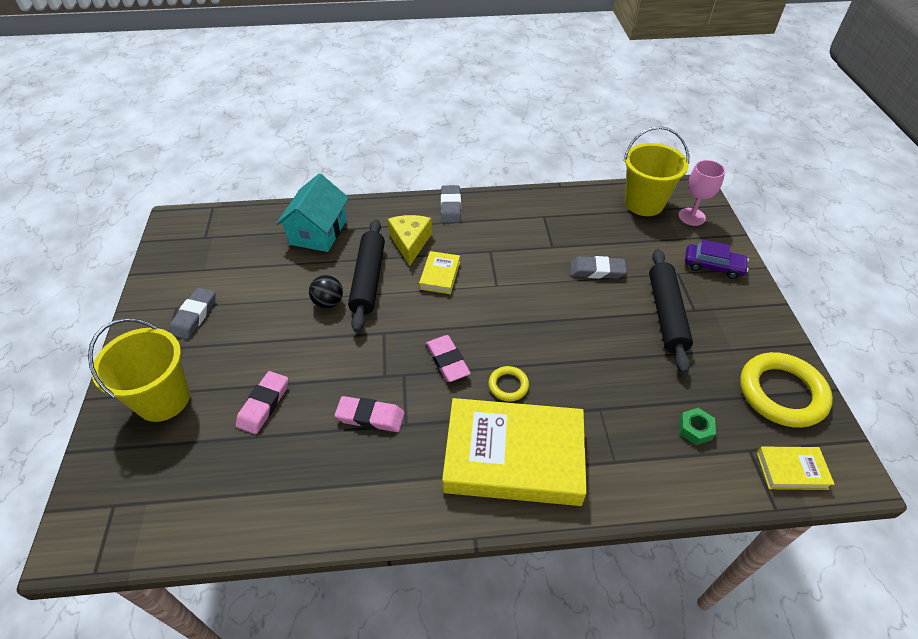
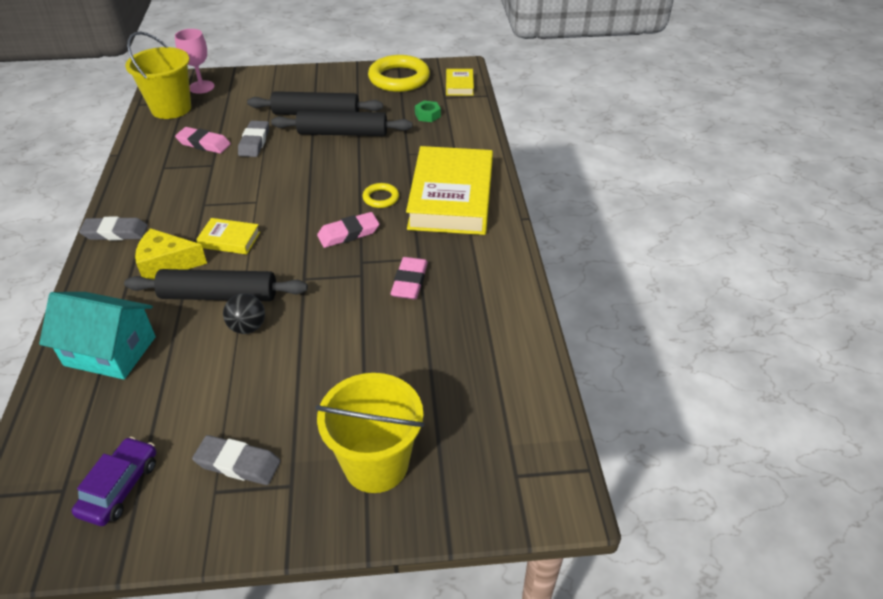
camera: 90 degrees left, 5 degrees down
pink eraser [236,371,288,434] -> pink eraser moved to [175,127,231,153]
purple car [685,240,749,279] -> purple car moved to [72,437,156,526]
none -> black rolling pin [271,111,412,136]

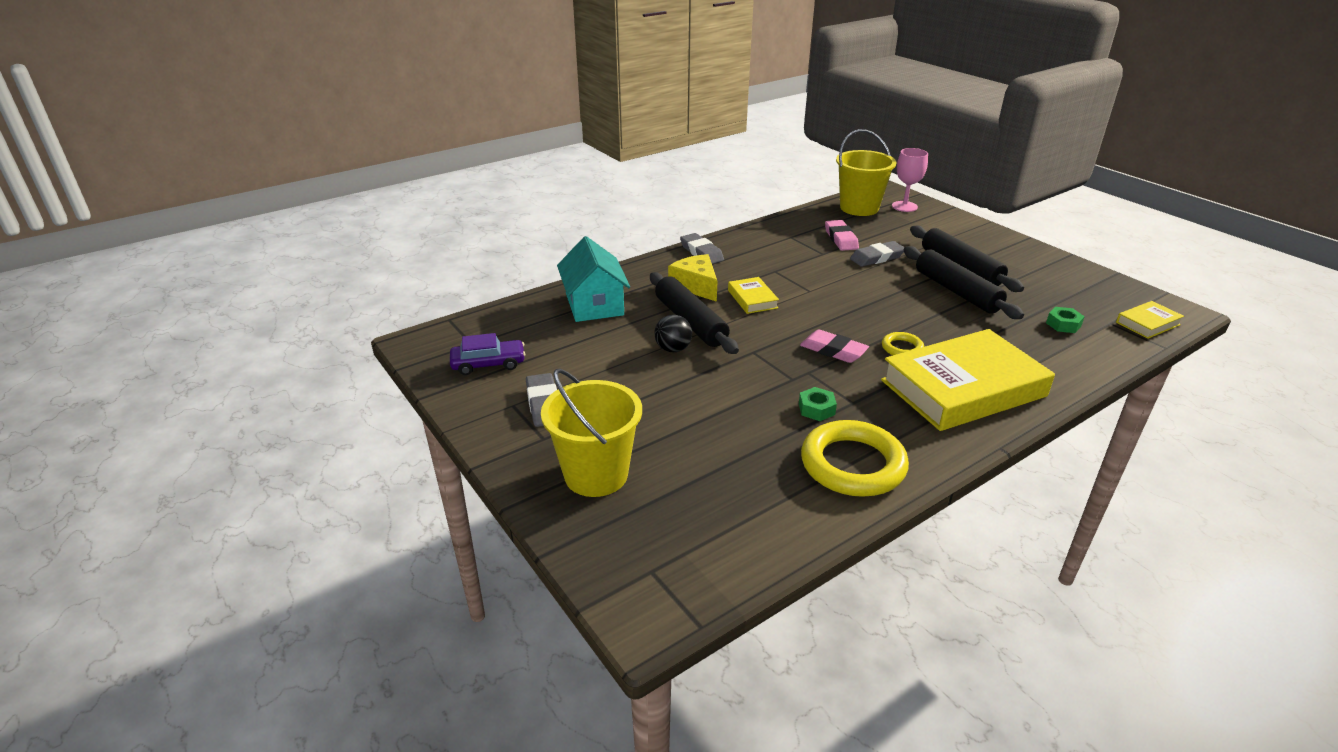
camera: 60 degrees right, 10 degrees down
yellow ring [368,55,430,92] -> yellow ring moved to [801,420,909,497]
pink eraser [390,257,428,299] -> green nut [799,387,837,421]

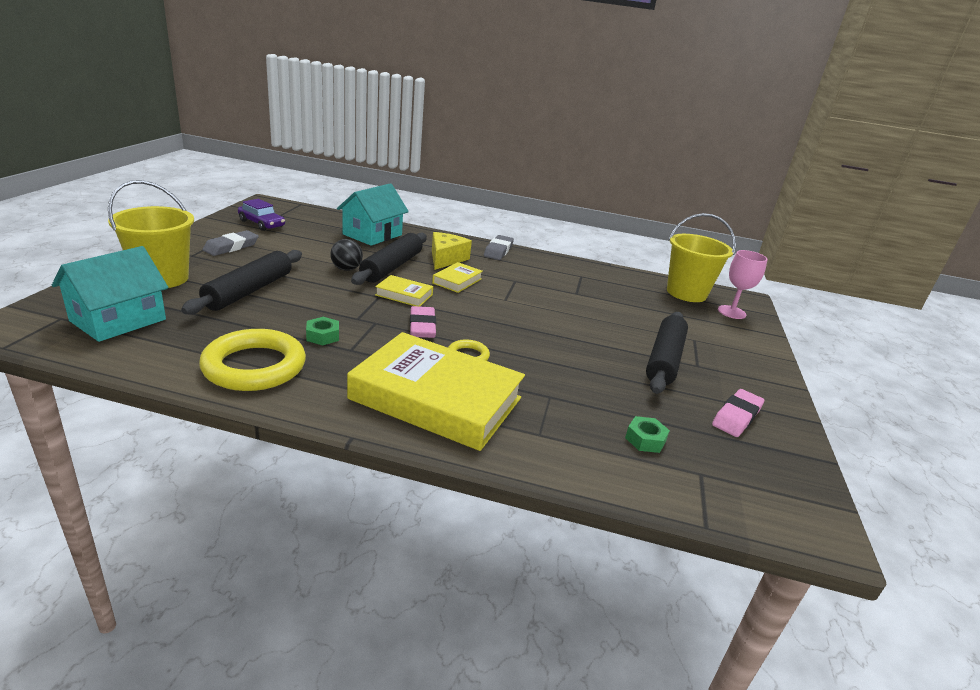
camera: 45 degrees right, 5 degrees down
pink eraser [825,220,859,251] -> pink eraser moved to [712,389,764,437]
grey eraser [850,241,905,267] -> none
black rolling pin [904,246,1024,319] -> black rolling pin moved to [181,250,302,315]
yellow book [1116,301,1184,339] -> yellow book moved to [375,275,433,307]
none -> turquoise house [52,246,168,342]

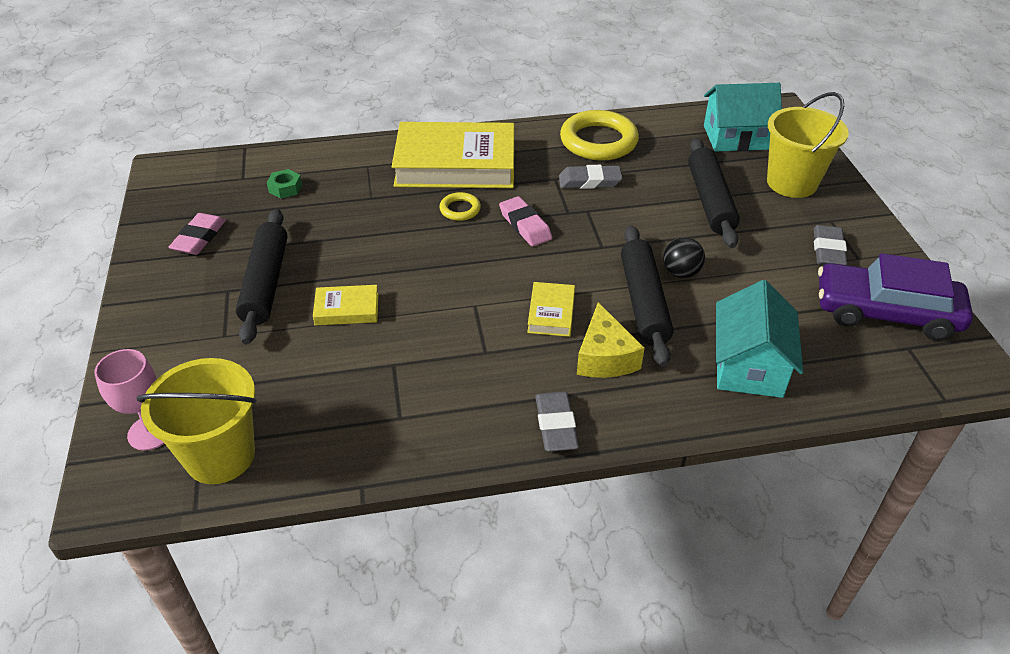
camera: 160 degrees right, 15 degrees up
turquoise house [52,246,168,342] -> turquoise house turned 75 degrees clockwise [704,83,782,152]
purple car [238,199,285,231] -> purple car [818,253,973,341], size x1.76
green nut [306,317,339,345] -> grey eraser [559,165,623,189]
yellow book [375,275,433,307] -> yellow book moved to [313,285,378,325]

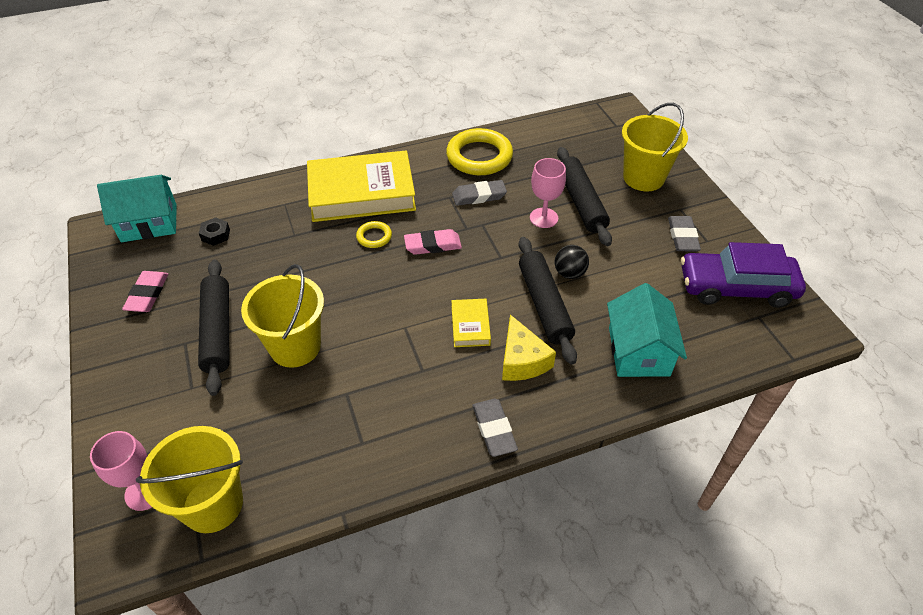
camera: 10 degrees left, 5 degrees up
green nut [267,169,302,199] -> black nut [199,217,230,246]
yellow book [313,285,378,325] -> yellow bucket [241,264,324,368]
pink eraser [499,196,552,246] -> pink eraser turned 60 degrees counterclockwise [404,229,462,255]
turquoise house [704,83,782,152] -> turquoise house moved to [97,175,177,242]
none -> pink goblet [530,158,566,228]

